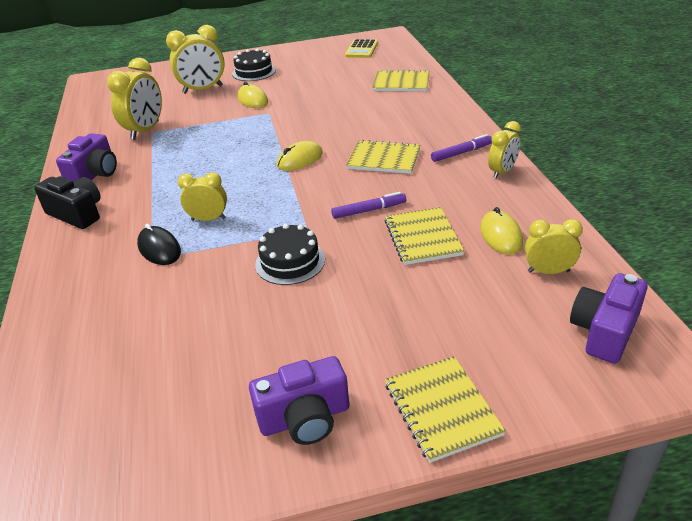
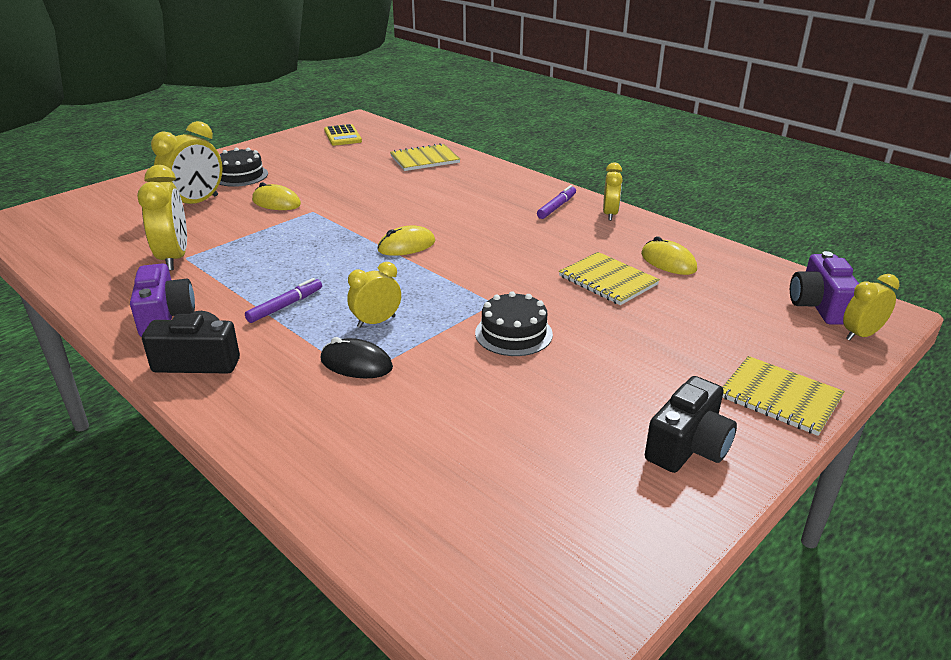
camera: 35 degrees left, 5 degrees down
purple camera [249,356,349,445] -> black camera [645,376,737,473]
yellow mouse [277,141,323,171] -> yellow mouse turned 45 degrees clockwise [377,225,435,256]
purple marker [331,192,406,219] -> purple marker moved to [245,278,322,323]
yellow notebook [346,140,420,174] -> none
yellow clock [525,219,583,274] -> yellow clock moved to [843,274,899,341]

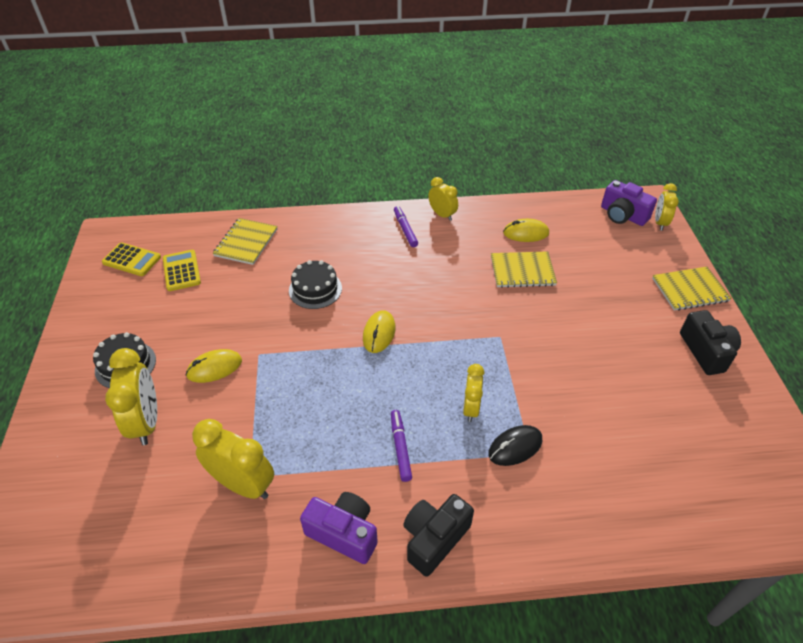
camera: 50 degrees left, 15 degrees up
black cake [475,291,553,356] -> black cake moved to [289,260,342,309]
none -> yellow calculator [163,250,201,291]

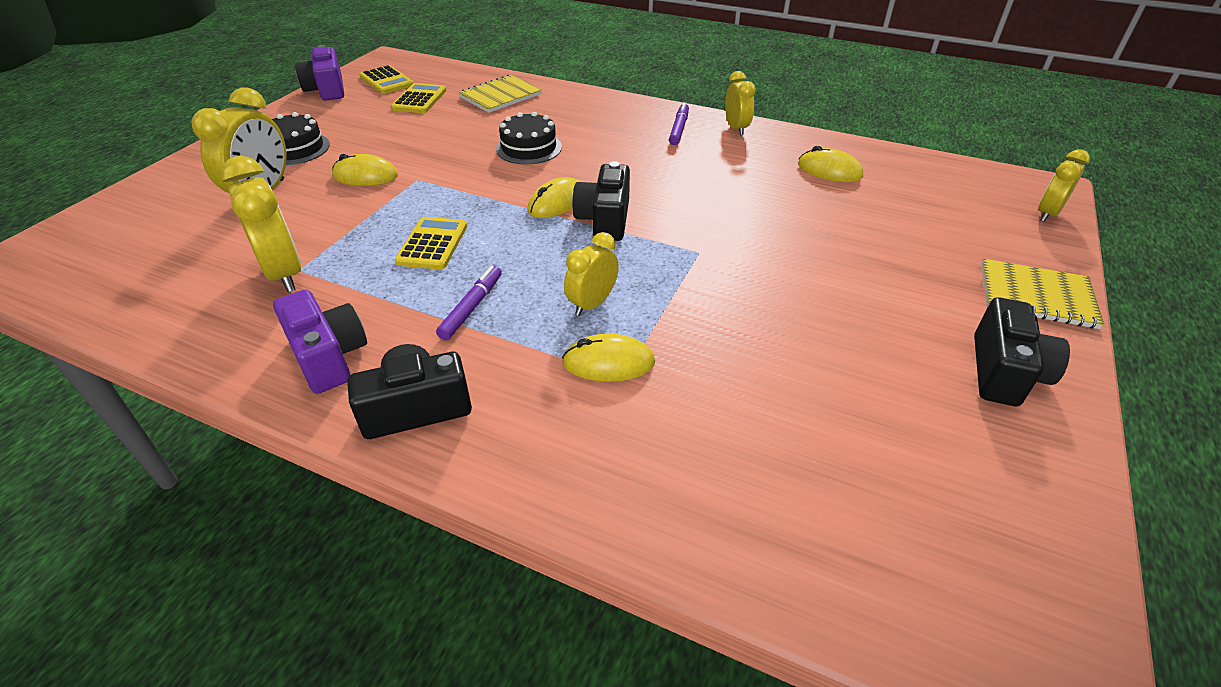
camera: 30 degrees right, 5 degrees down
black mouse [488,425,542,466] -> yellow mouse [562,334,655,382]
yellow notebook [491,251,557,288] -> none
purple camera [601,180,657,226] -> purple camera moved to [295,45,344,101]
none -> yellow calculator [395,217,467,269]
none -> black camera [572,161,630,241]

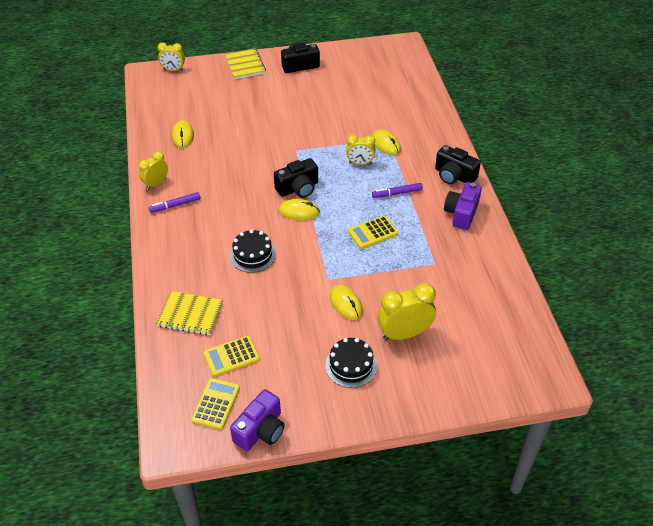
camera: 125 degrees left, 5 degrees up
yellow clock [221,156,301,292] -> none

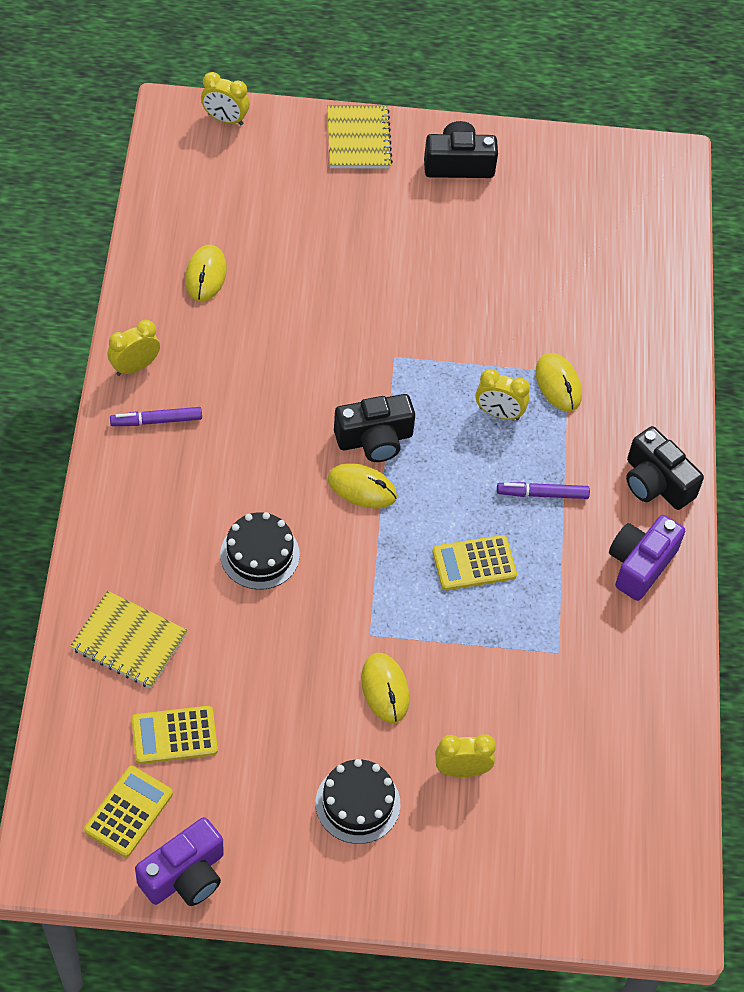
camera: 10 degrees right, 10 degrees up
yellow clock [377,283,436,340] -> yellow clock [435,734,496,777], size x0.62

